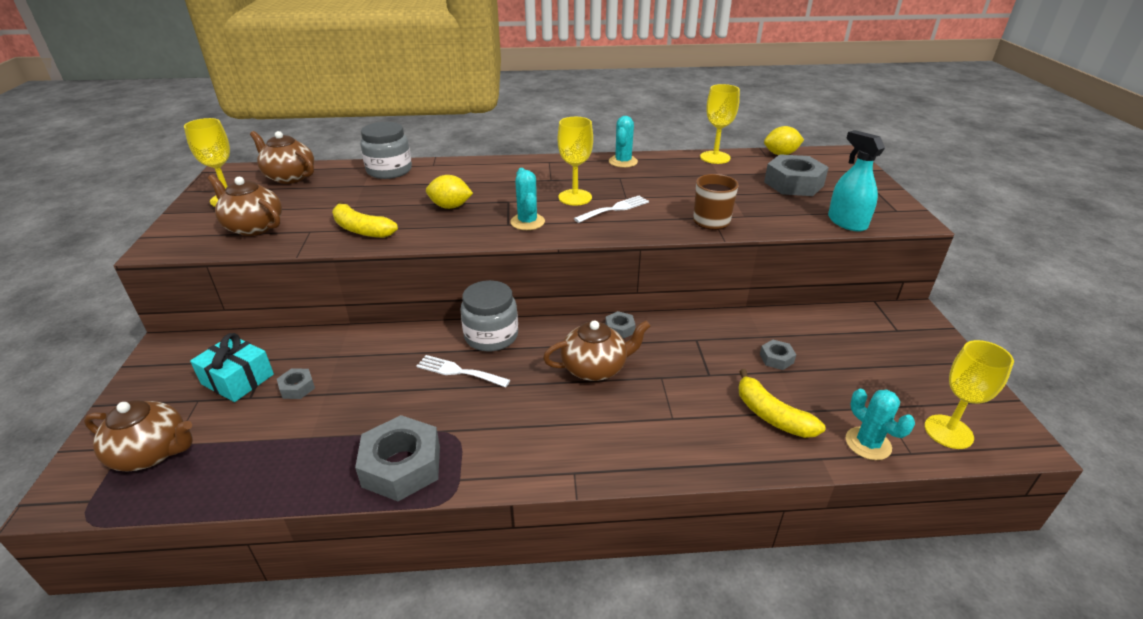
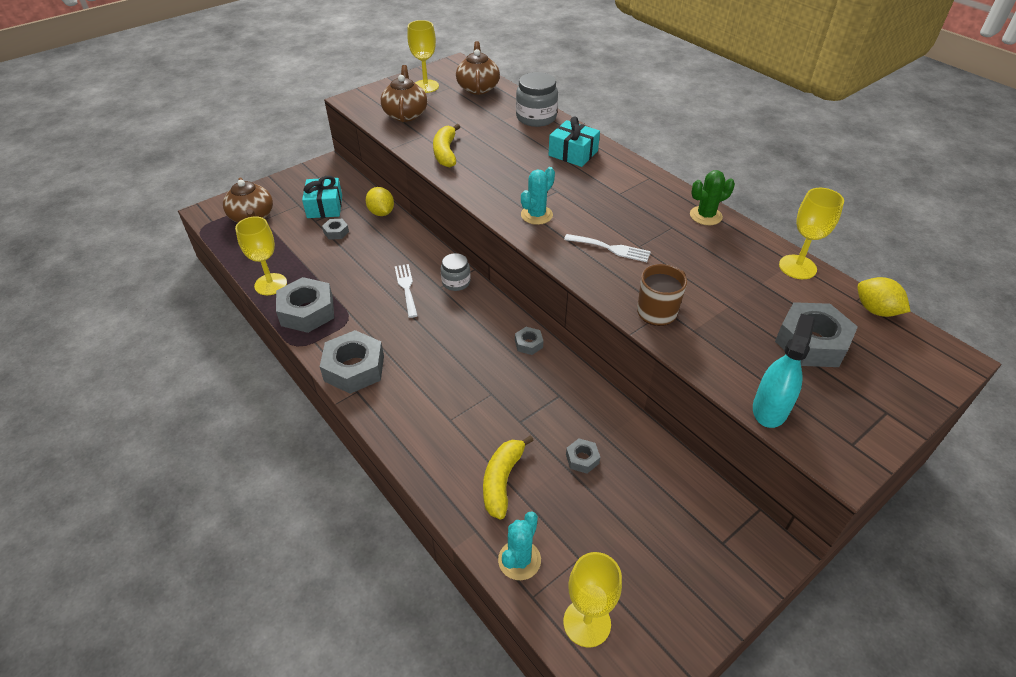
camera: 55 degrees right, 10 degrees up
yellow lemon [426,175,473,209] -> yellow lemon moved to [366,187,394,216]
grey jar [460,280,518,351] -> grey jar [441,253,471,291], size x0.62
brown teapot [543,320,650,381] -> none
yellow goblet [558,117,593,205] -> yellow goblet moved to [235,216,287,295]
turquoise cactus [609,116,638,168] -> green cactus [690,170,735,225]
none -> grey nut [320,330,384,394]
none -> turquoise gift [549,116,600,167]

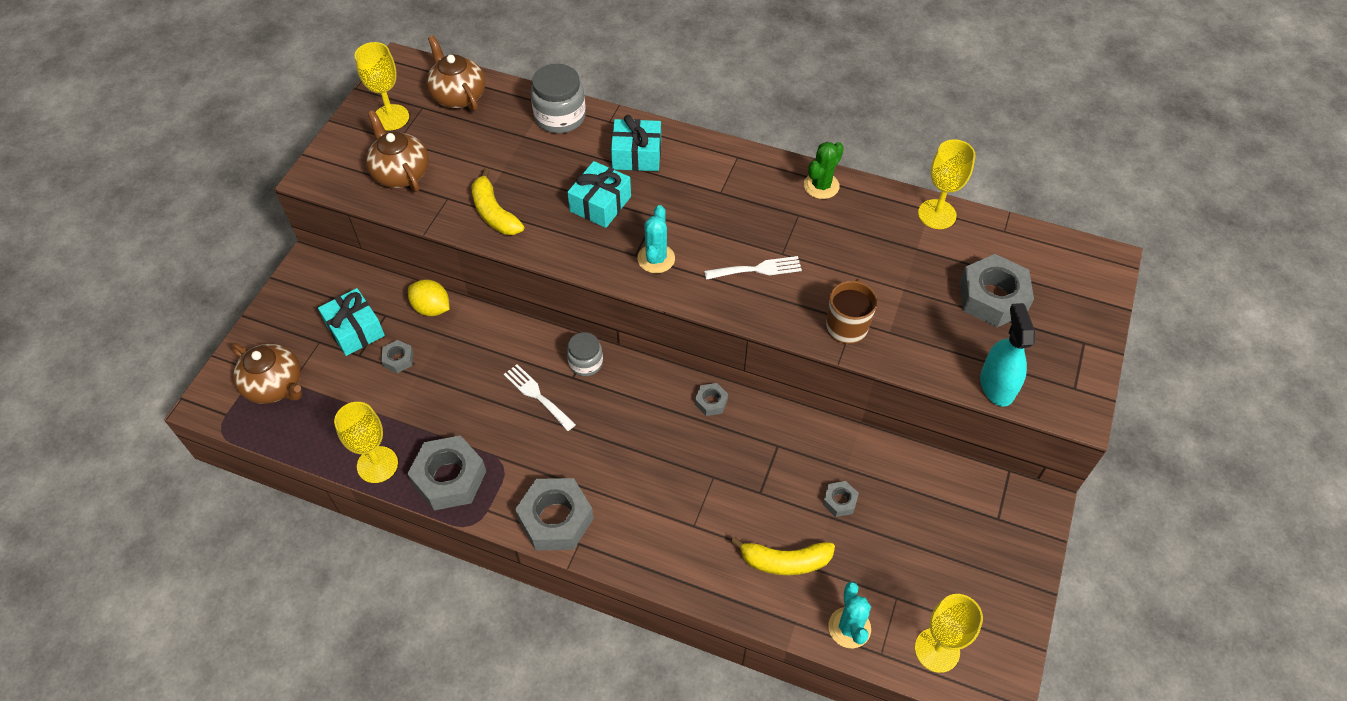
camera: 30 degrees left, 10 degrees up
yellow banana [483,435,534,519] -> yellow banana turned 75 degrees counterclockwise [731,537,835,575]
yellow lemon [857,277,910,317] -> none
none -> turquoise gift [567,161,631,228]

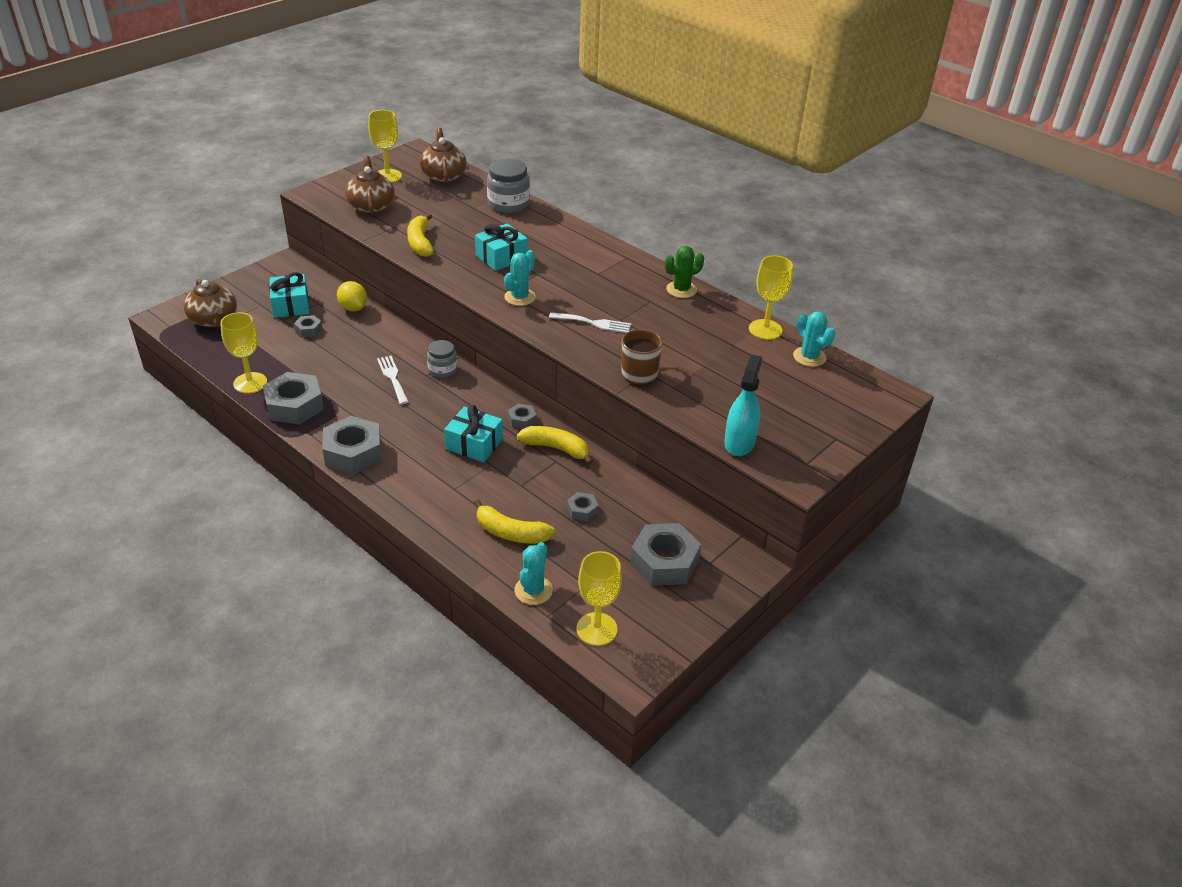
camera: 20 degrees right, 15 degrees down
turquoise gift [611,115,661,171] -> turquoise gift moved to [444,405,503,462]
grey nut [960,254,1034,327] -> grey nut moved to [630,523,701,586]
none -> yellow banana [517,426,593,465]
none -> turquoise cactus [793,312,835,367]

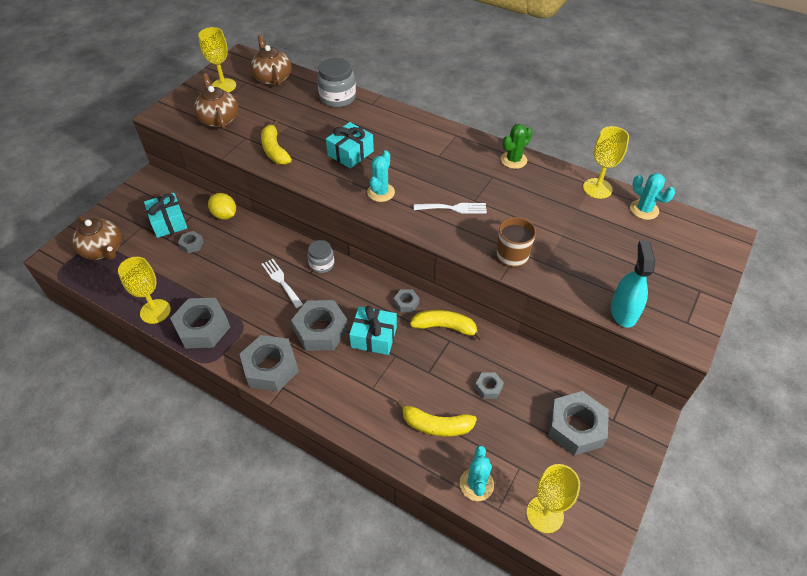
camera: 10 degrees left, 10 degrees up
none -> grey nut [291,300,348,351]

